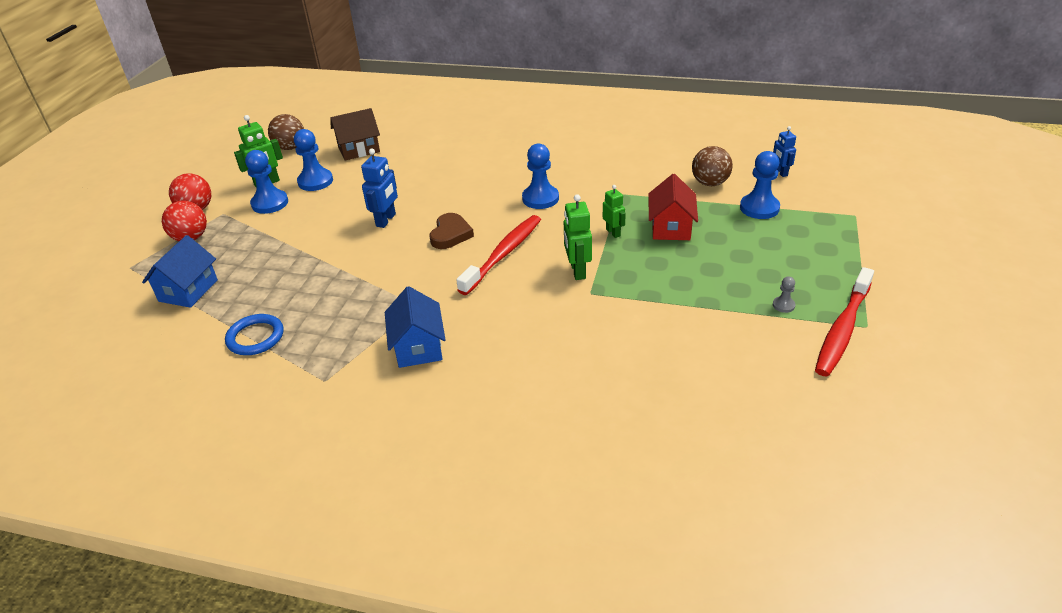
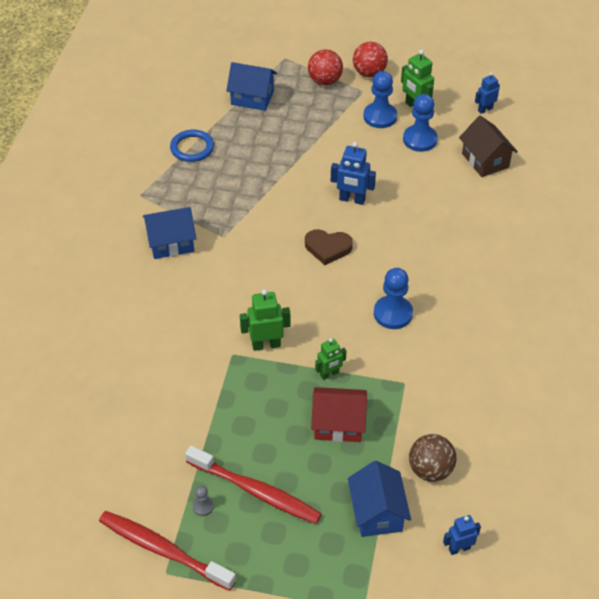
camera: 85 degrees right, 10 degrees up
brown ball [268,114,304,150] -> blue robot [475,72,500,114]
red toothbrush [456,215,541,295] -> red toothbrush moved to [185,446,322,524]
blue pawn [740,151,780,219] -> blue house [348,461,411,537]

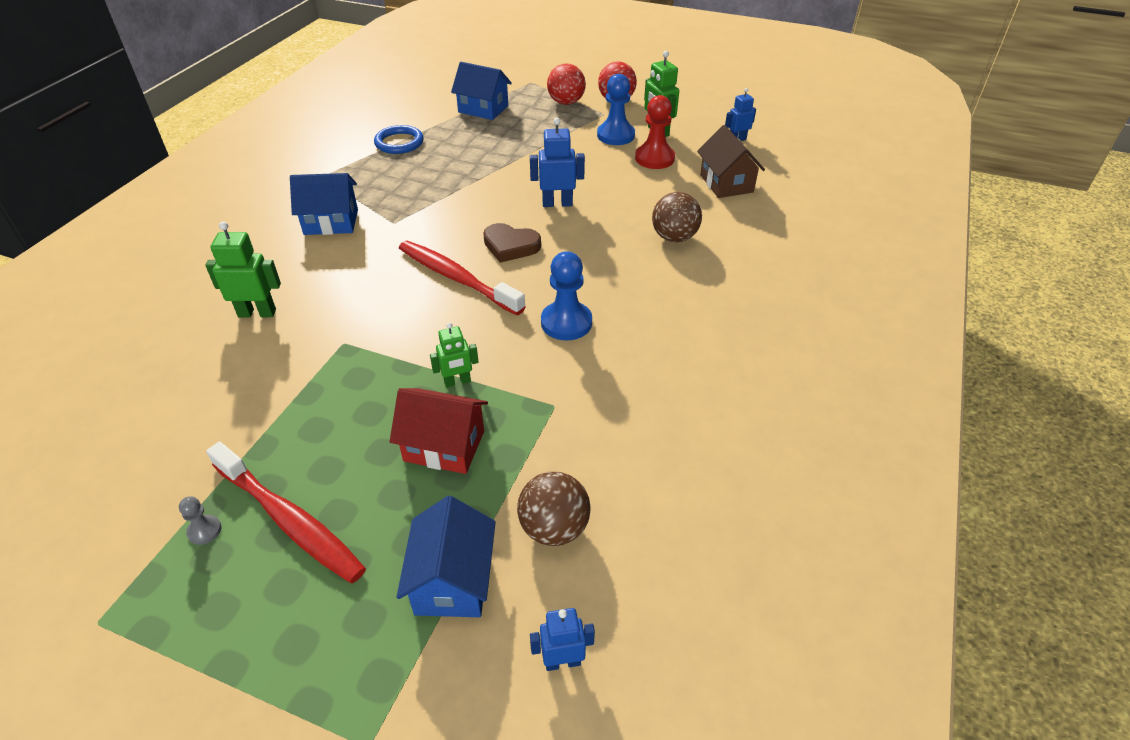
camera: 10 degrees right, 5 degrees down
red toothbrush [99,511,236,591] -> red toothbrush moved to [399,241,526,315]
green robot [240,289,290,351] -> green robot moved to [205,222,281,317]
blue robot [331,142,376,205] -> blue robot turned 150 degrees clockwise [530,118,585,207]
blue pawn [403,94,438,152] -> red pawn [635,95,675,169]
none -> brown ball [652,192,702,242]

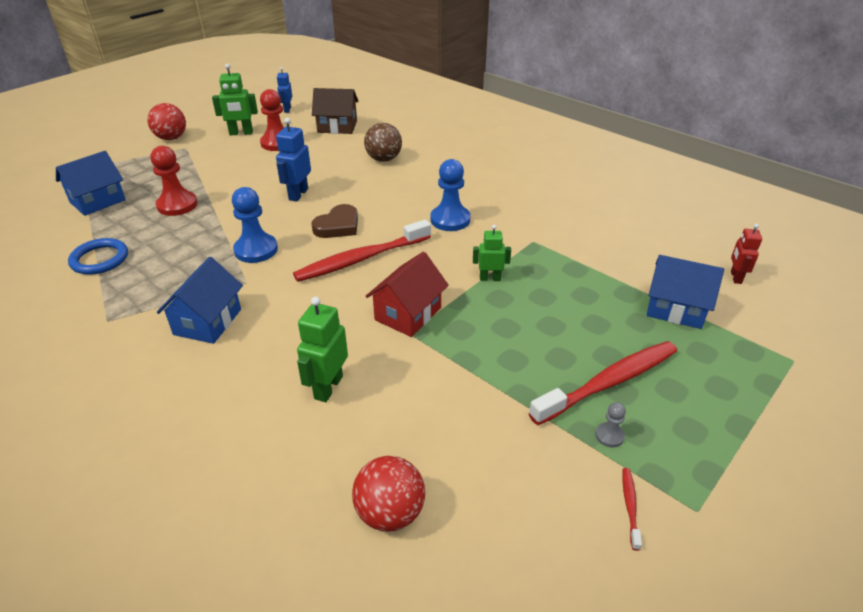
camera: 70 degrees left, 5 degrees down
red house [390,388,488,474] -> red house moved to [365,252,449,337]
green robot [430,322,478,388] -> green robot turned 90 degrees counterclockwise [473,225,511,281]
brown ball [517,472,591,546] -> none
blue robot [530,608,595,671] -> red robot [731,224,762,284]
red ball [547,63,586,105] -> red ball moved to [352,456,425,532]
blue pawn [597,74,635,145] -> blue pawn moved to [232,187,278,263]
none -> red pawn [150,146,198,216]
none -> red toothbrush [622,468,642,551]

